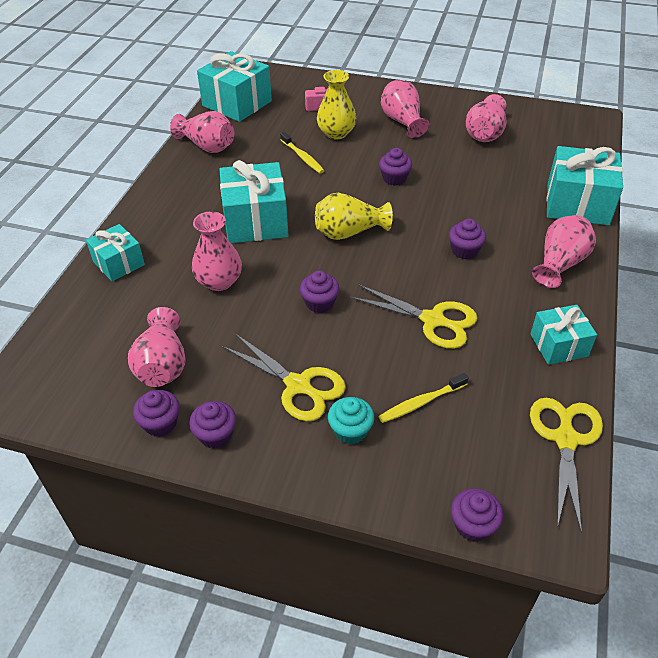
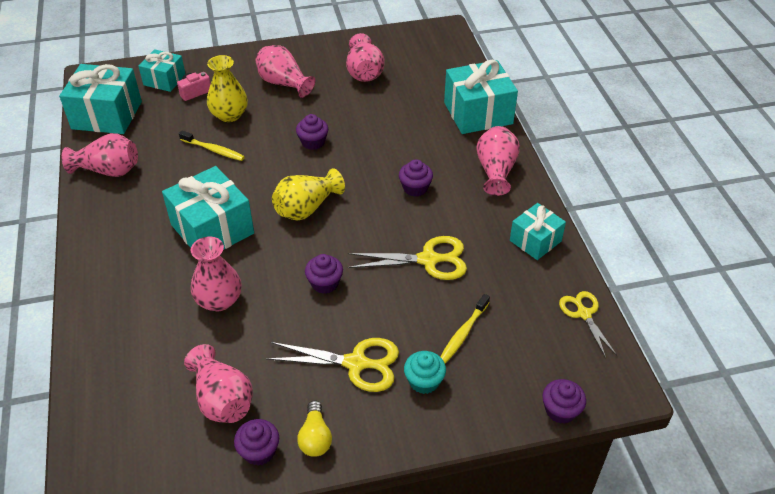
camera: 30 degrees left, 0 degrees up
turquoise gift [86,224,145,281] -> turquoise gift moved to [138,49,185,92]
purple cupcake [189,401,236,449] -> yellow light bulb [297,400,332,457]
yellow scissors [530,398,603,533] -> yellow scissors [559,291,617,358], size x0.66

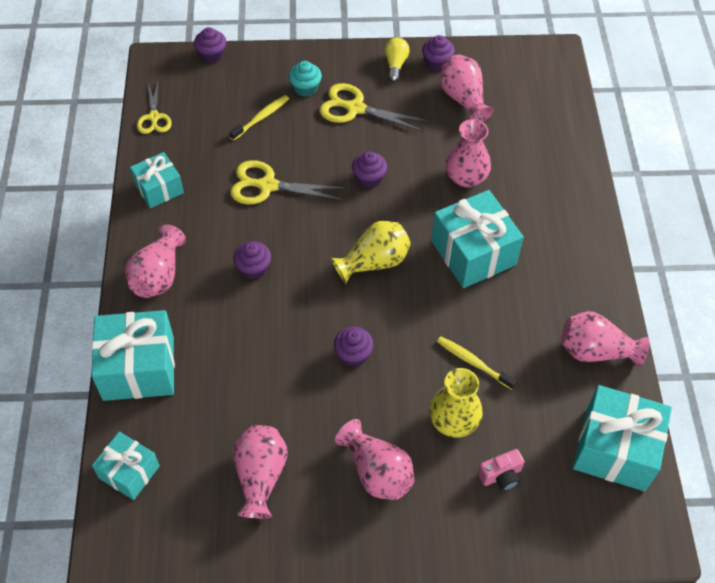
camera: 170 degrees left, 10 degrees up
turquoise gift [138,49,185,92] -> turquoise gift moved to [92,432,160,500]

